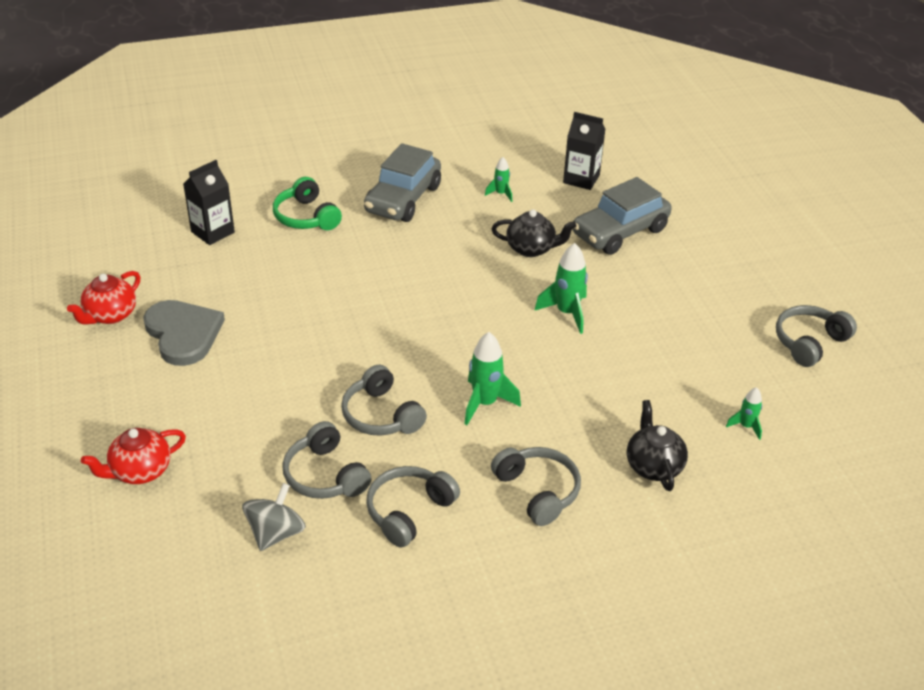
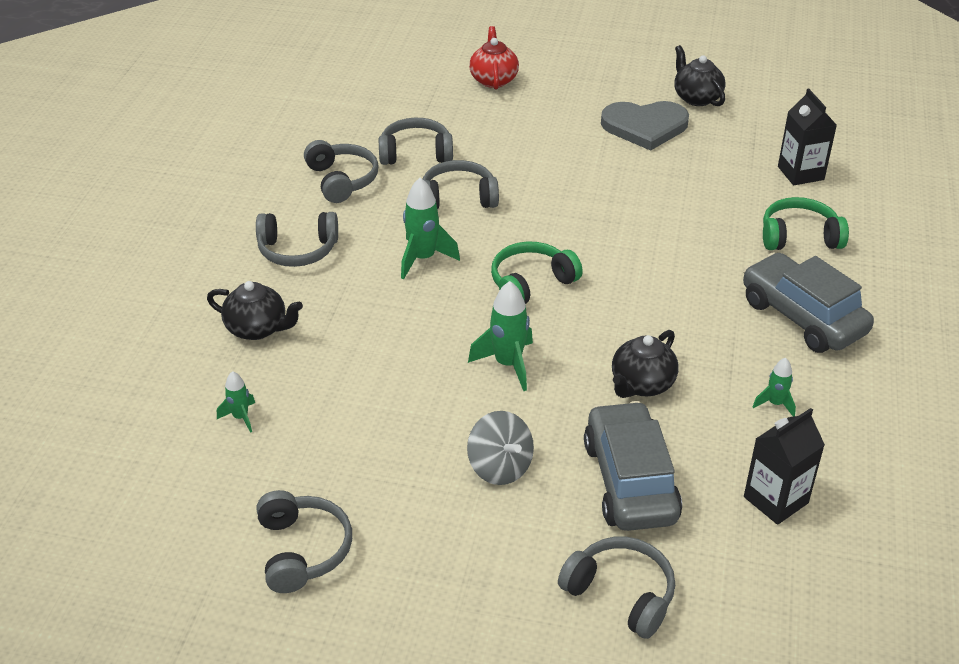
camera: 120 degrees right, 0 degrees up
red teapot [67,271,140,325] -> black teapot [674,45,726,106]
grey spinning top [242,483,306,551] -> grey spinning top moved to [467,411,534,485]
none -> green headphones [491,241,583,304]
none -> grey headphones [558,537,675,639]

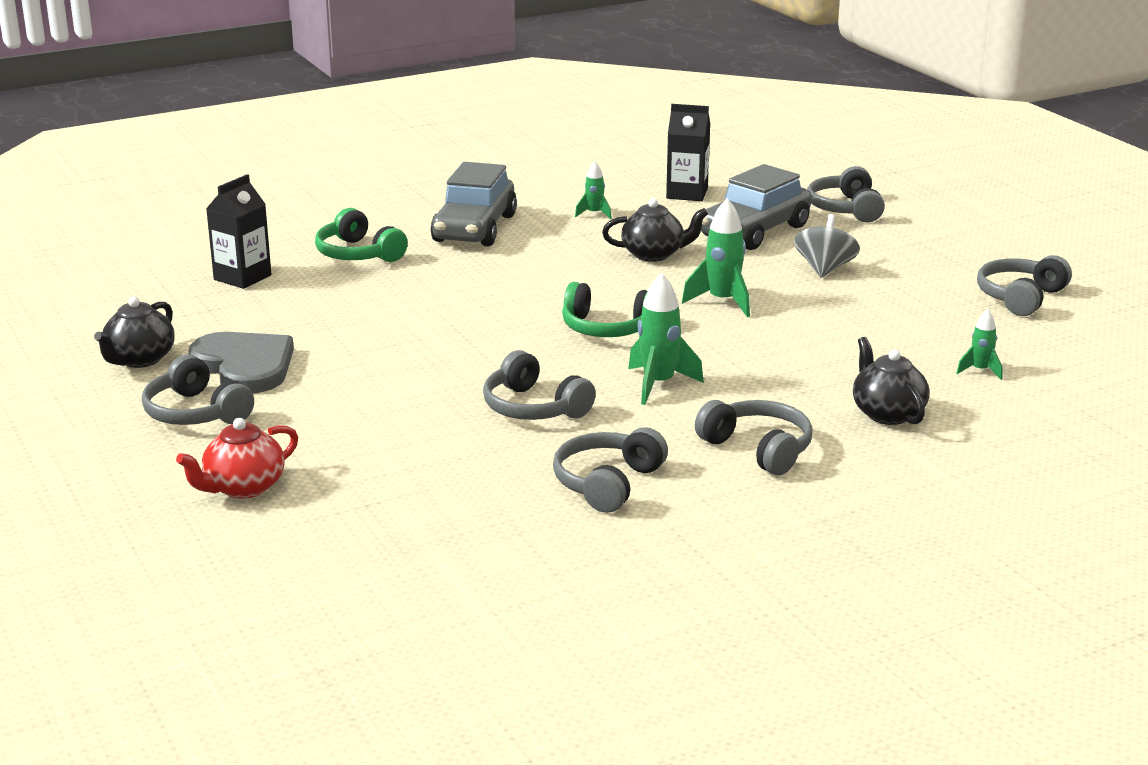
camera: 130 degrees left, 15 degrees down
grey headphones [379,118,453,165] -> grey headphones moved to [142,355,254,425]

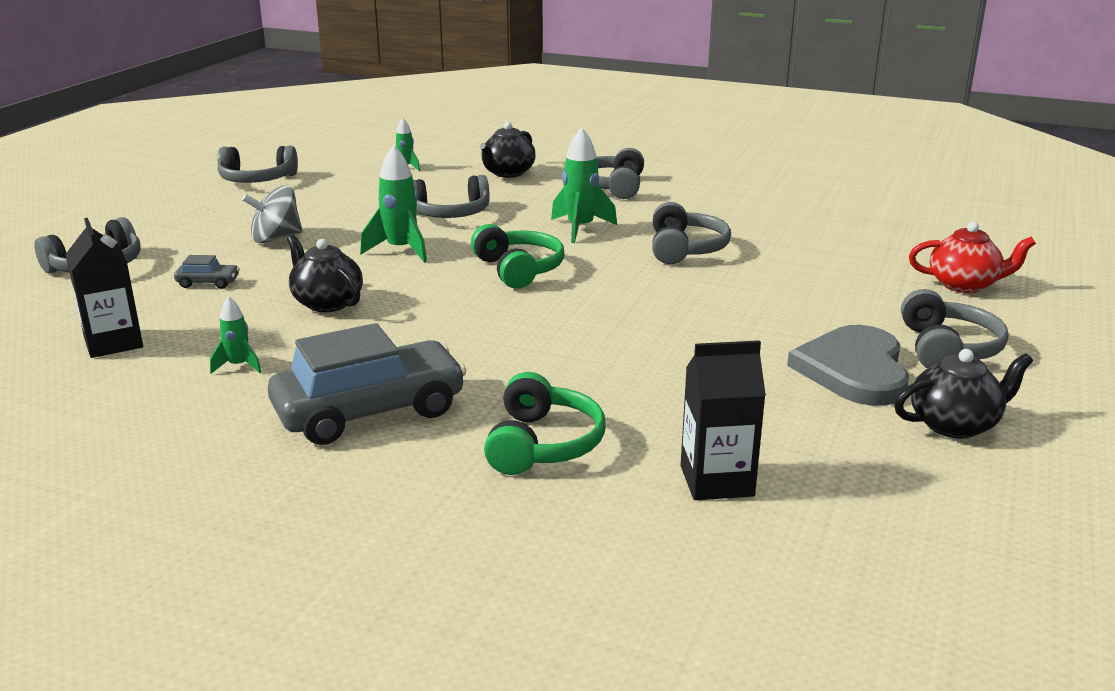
camera: 130 degrees left, 0 degrees up
grey headphones [553,427,668,513] -> grey headphones moved to [413,175,490,218]
grey car [701,164,811,250] -> grey car [174,255,240,289], size x0.41

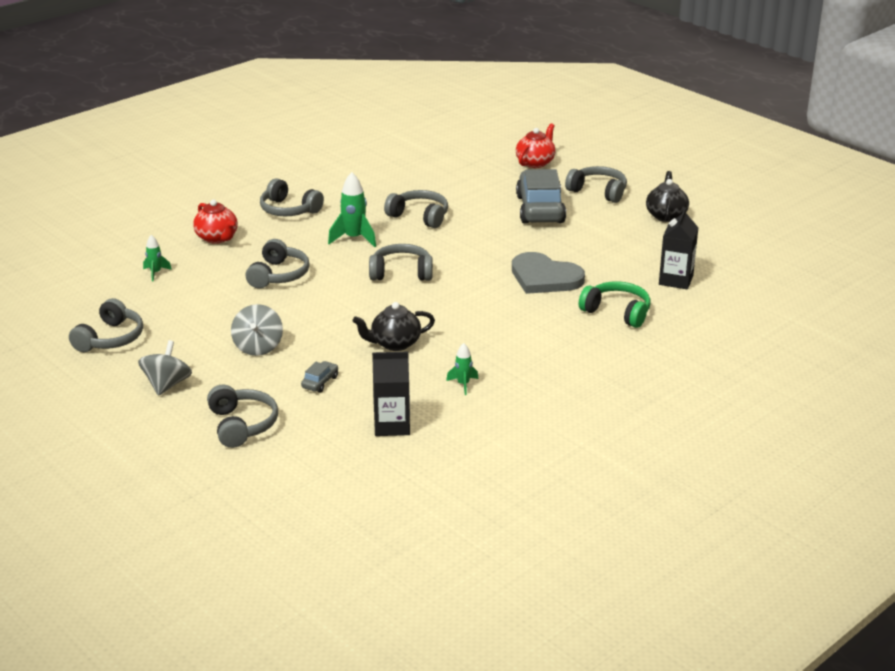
camera: 65 degrees left, 5 degrees up
grey car [268,323,467,445] -> grey car moved to [516,169,566,224]
green rocket [360,145,427,263] -> none
green headphones [471,224,565,289] -> grey headphones [369,244,433,281]
black teapot [480,122,536,178] -> red teapot [193,200,238,244]
grey heart [787,325,909,406] -> grey heart moved to [512,252,585,294]
none -> grey spinning top [138,340,192,396]

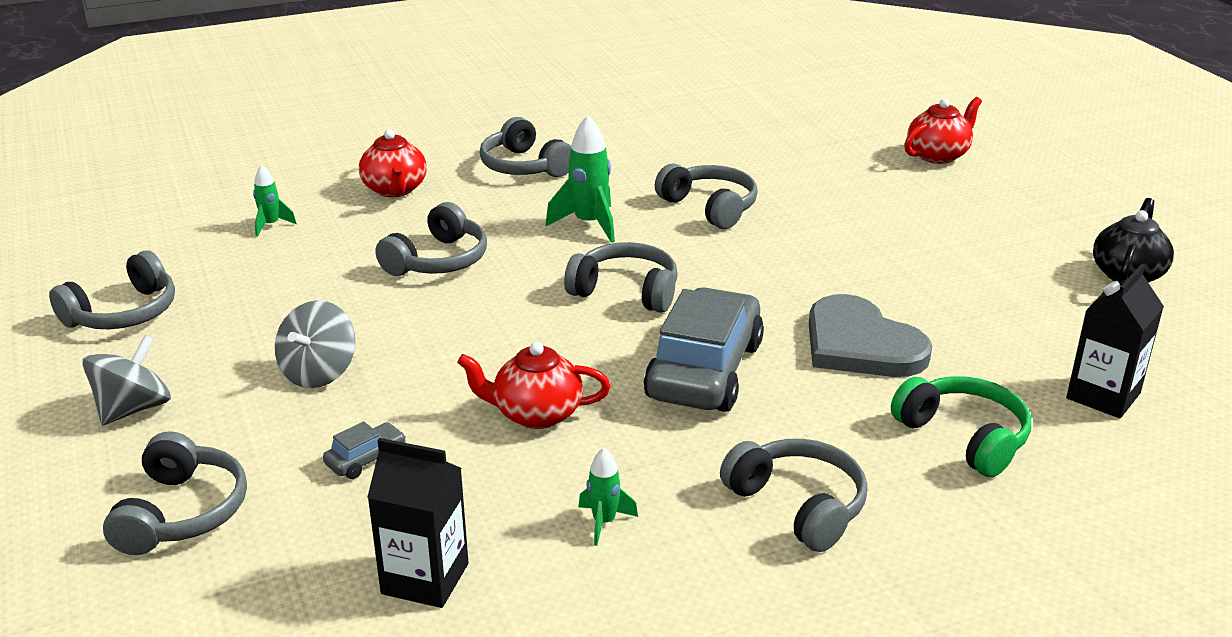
camera: 20 degrees right, 0 degrees up
black teapot [353,302,435,351] -> red teapot [457,342,610,429]
grey car [516,169,566,224] -> grey car moved to [644,287,764,412]
grey headphones [565,166,627,203] -> grey headphones moved to [720,439,868,552]

